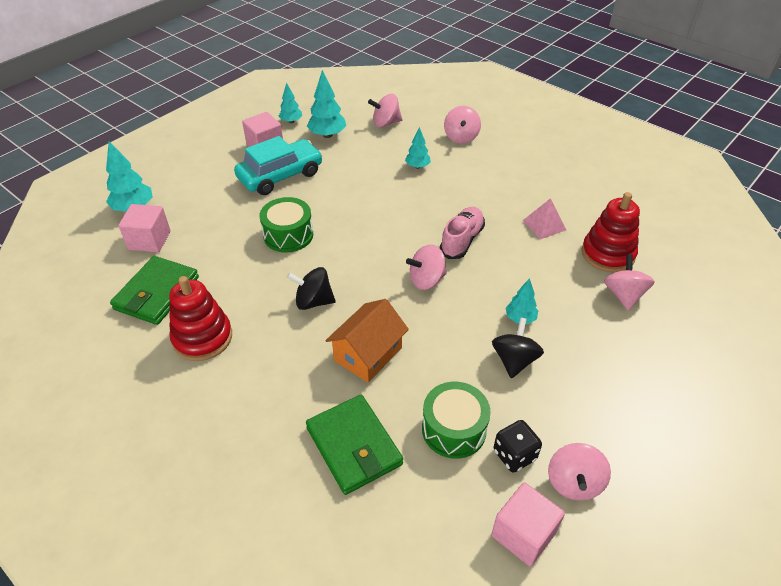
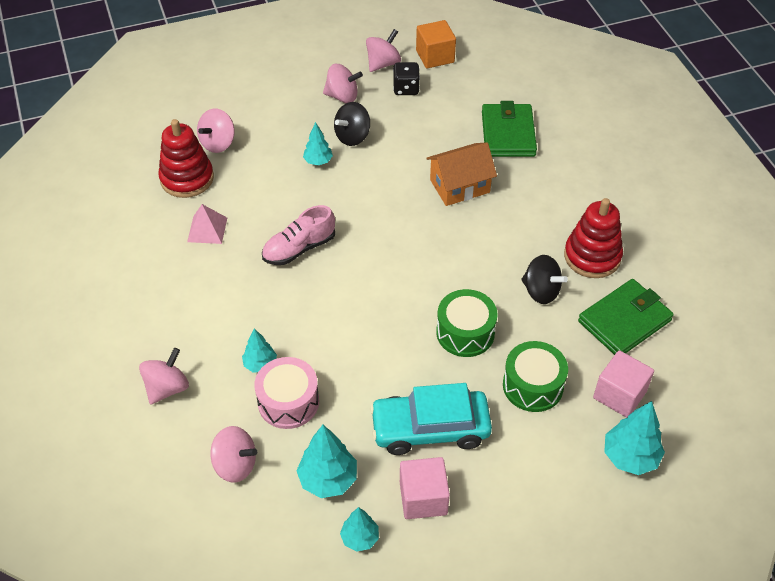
camera: 150 degrees left, 5 degrees up
black spinning top [287,267,336,310] -> black spinning top moved to [521,255,568,304]
pink spinning top [406,244,447,290] -> pink spinning top moved to [323,64,363,103]
green drum [422,382,490,459] -> green drum moved to [503,341,568,412]
pink cube [491,482,565,567] -> orange cube [416,20,456,68]
none -> pink drum [254,357,319,429]

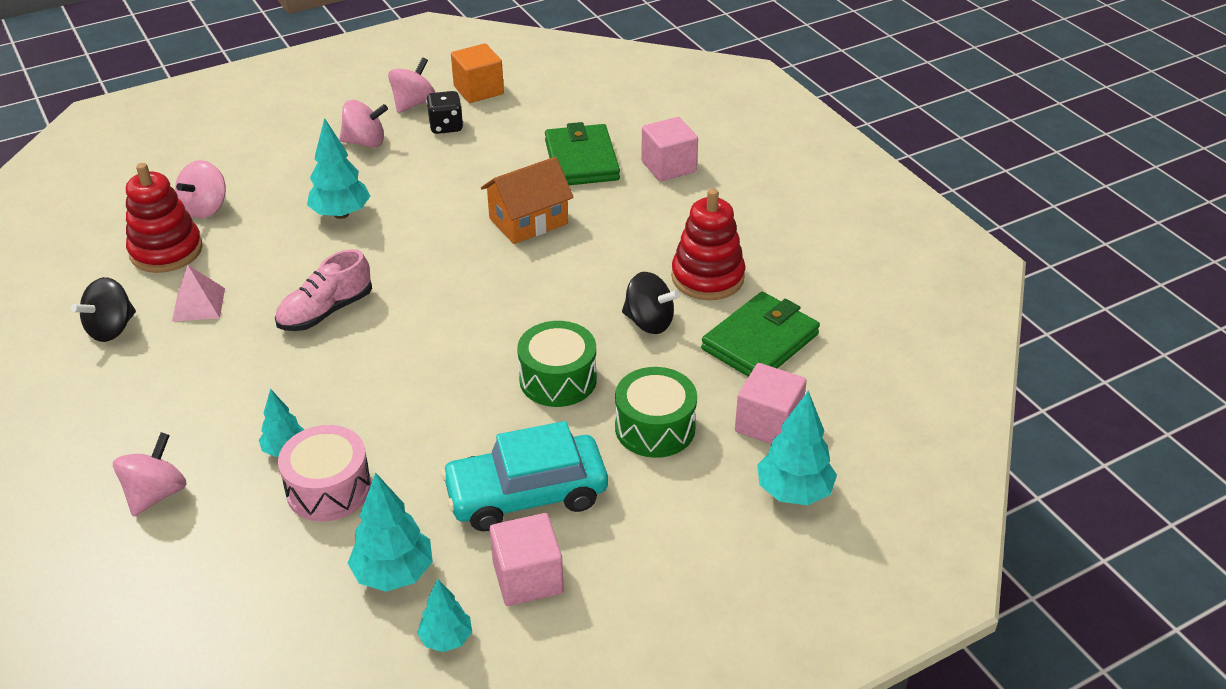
camera: 10 degrees left, 10 degrees down
pink spinning top [210,426,257,483] -> none
turquoise tree [303,122,333,165] -> turquoise tree [307,118,370,219], size x1.61
black spinning top [334,102,370,146] -> black spinning top moved to [71,277,136,342]
none -> pink cube [641,117,698,182]

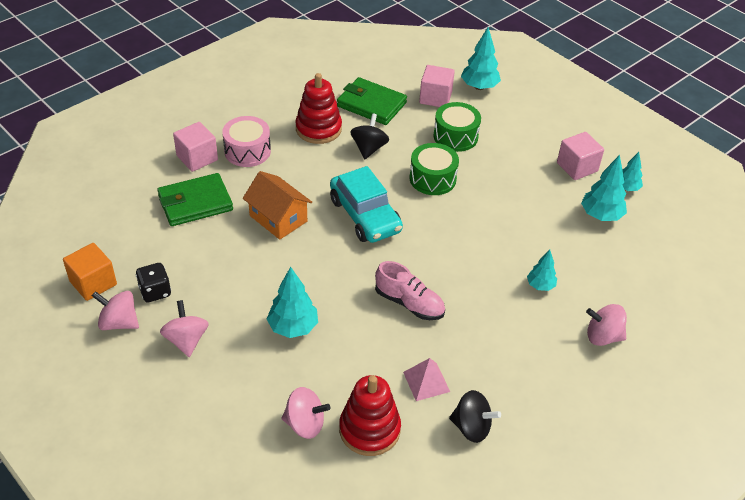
camera: 105 degrees left, 5 degrees up
pink drum [278,425,371,522] -> pink drum moved to [222,116,271,167]
turquoise car [441,421,608,531] -> turquoise car moved to [330,166,403,243]

